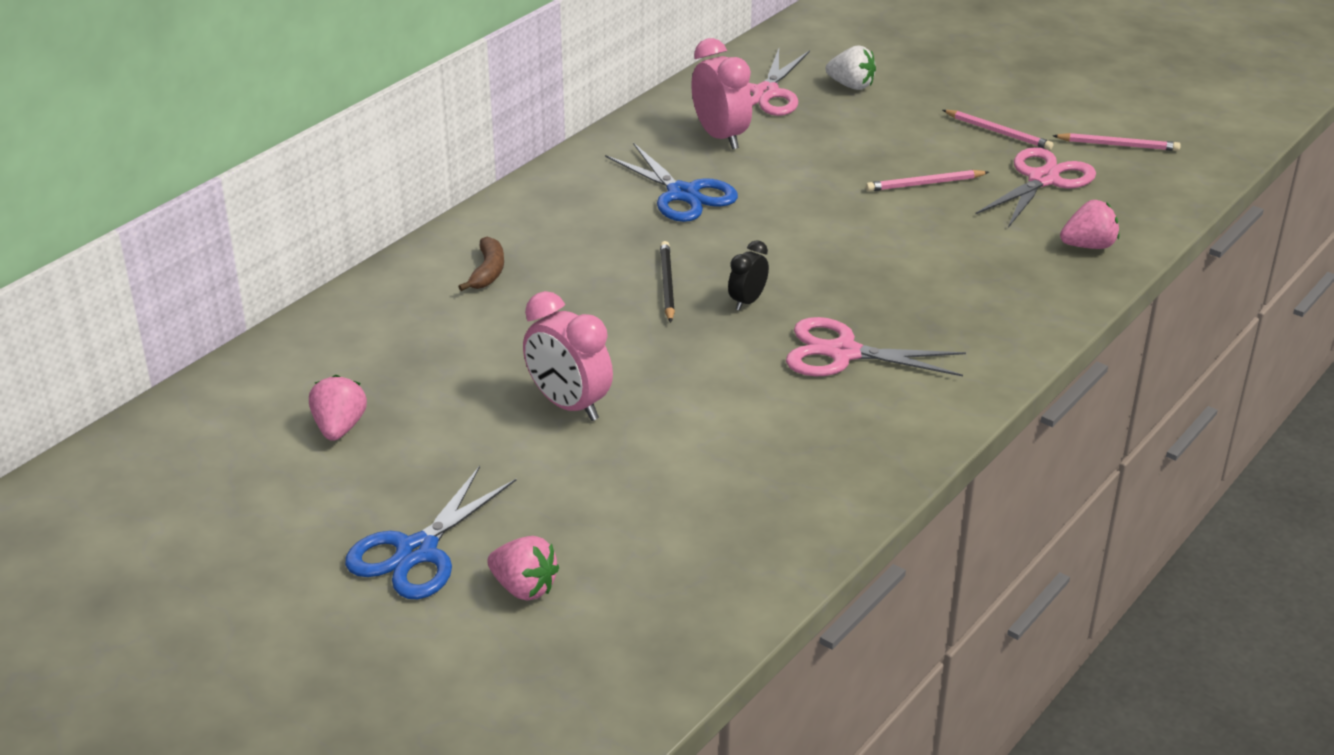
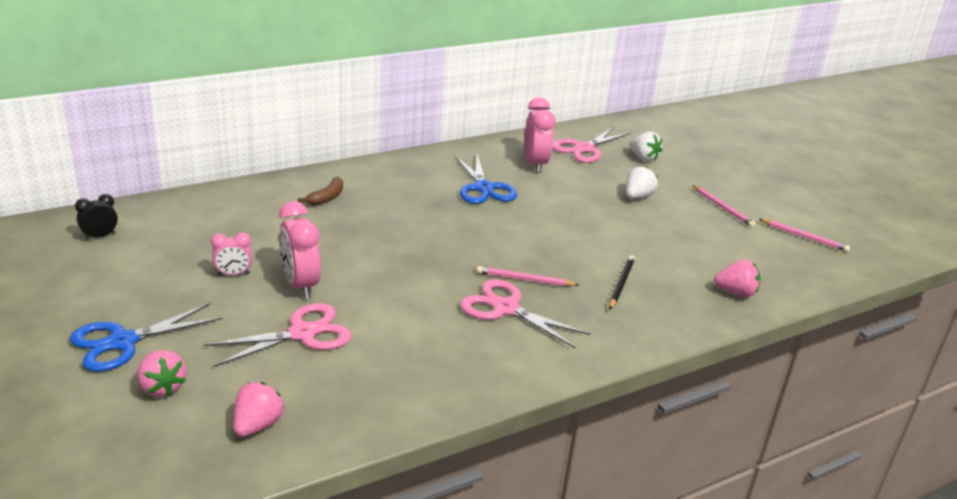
camera: 20 degrees right, 5 degrees down
pink strawberry [309,375,367,441] -> pink strawberry moved to [233,382,284,437]
black pencil [660,241,675,323] -> black pencil moved to [609,255,635,310]
black clock [728,240,769,311] -> black clock moved to [75,194,118,240]
pink pencil [866,170,989,192] -> pink pencil moved to [477,266,579,286]
pink scissors [975,147,1096,228] -> pink scissors moved to [204,303,352,367]
none -> pink clock [211,233,252,276]
none -> white strawberry [626,166,658,199]

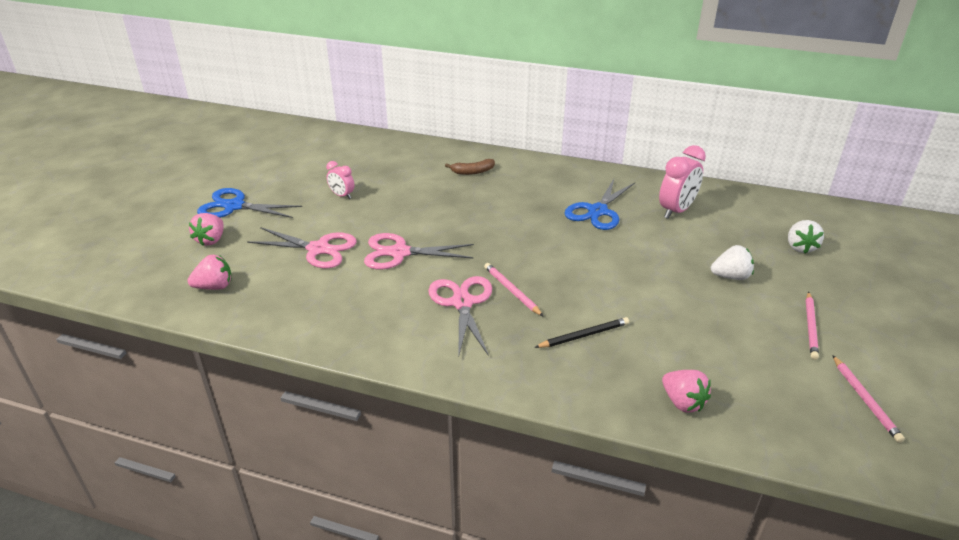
camera: 50 degrees right, 5 degrees up
black clock [75,194,118,240] -> none
pink clock [279,201,321,299] -> none
pink scissors [553,127,631,163] -> pink scissors moved to [364,233,474,269]

